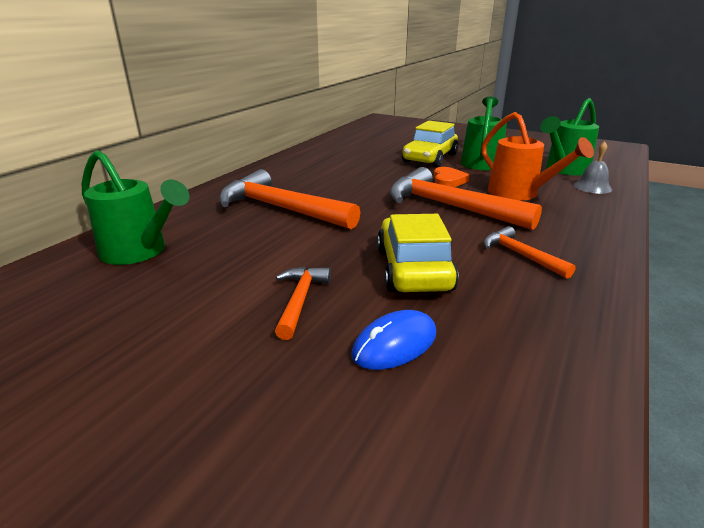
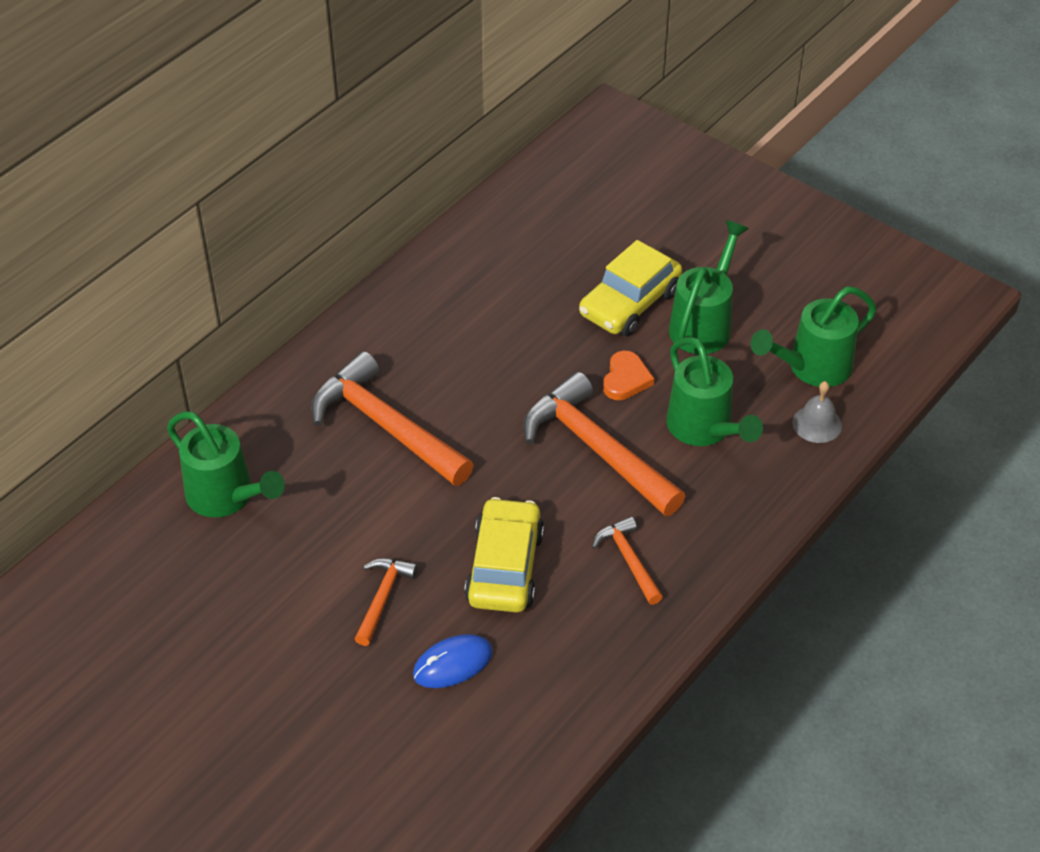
camera: 10 degrees right, 20 degrees up
orange watering can [481,112,594,201] -> green watering can [666,337,763,446]

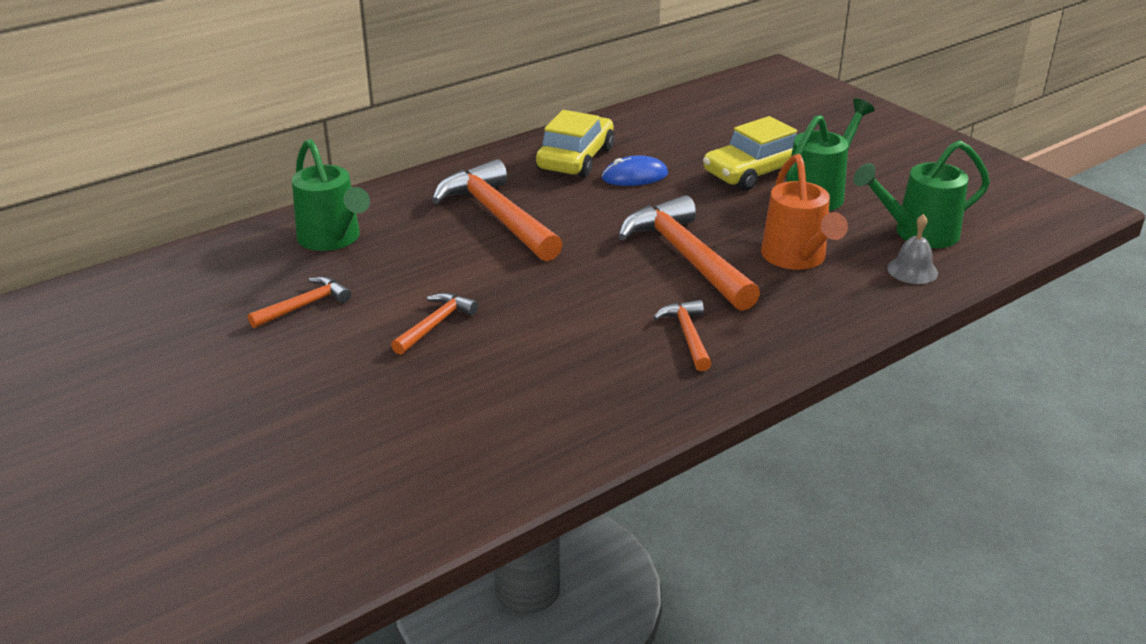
camera: 15 degrees right, 15 degrees down
blue mouse [413,634,493,688] -> blue mouse moved to [602,155,668,186]
yellow car [464,497,544,613] -> yellow car moved to [536,110,614,178]
orange heart [603,351,654,400] -> none
green watering can [666,337,763,446] -> orange watering can [761,154,848,270]
none -> orange hammer [248,276,351,328]

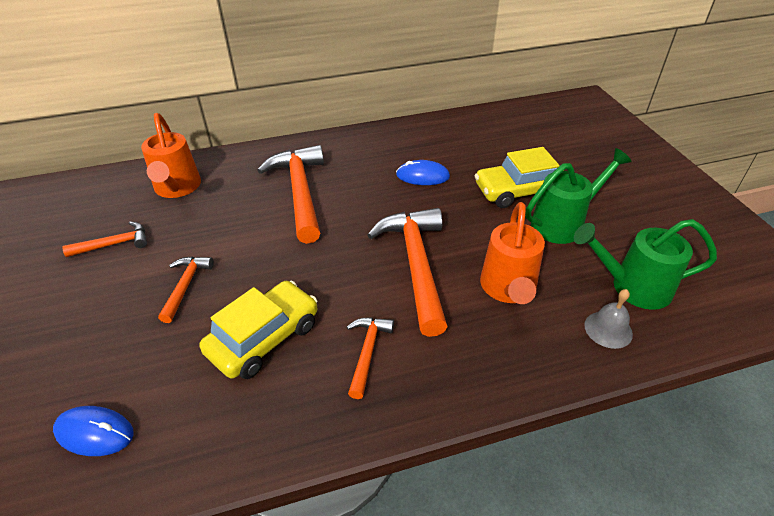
camera: 20 degrees right, 10 degrees up
green watering can [292,139,370,251] -> orange watering can [141,113,201,198]
orange hammer [391,293,478,355] -> orange hammer turned 45 degrees counterclockwise [158,256,214,323]
yellow car [536,110,614,178] -> yellow car moved to [200,281,318,379]
none -> blue mouse [53,406,134,456]

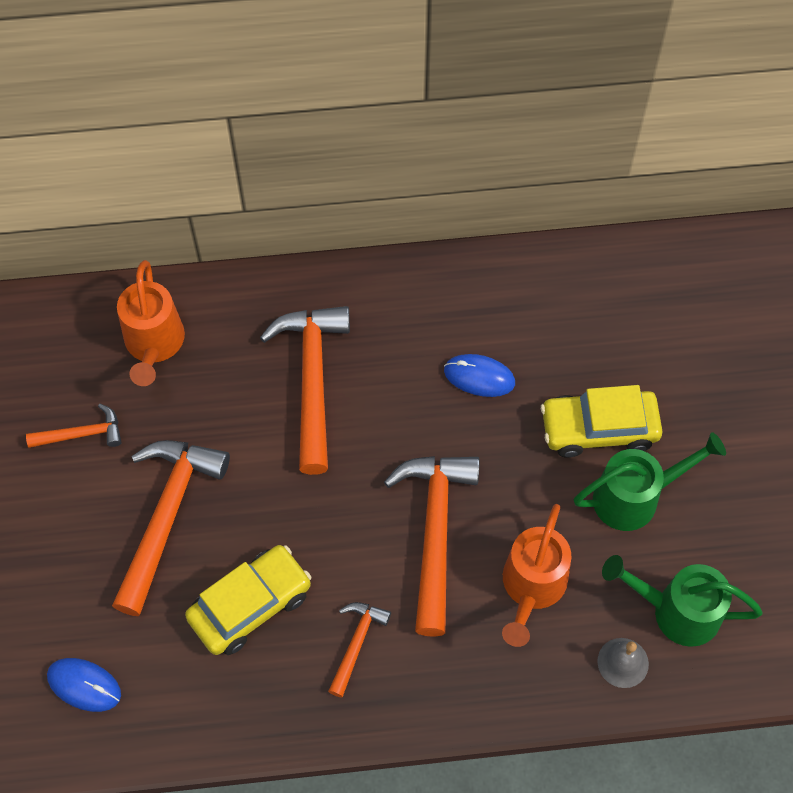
camera: 10 degrees right, 20 degrees up
orange hammer [158,256,214,323] -> orange hammer [112,440,230,616], size x1.96

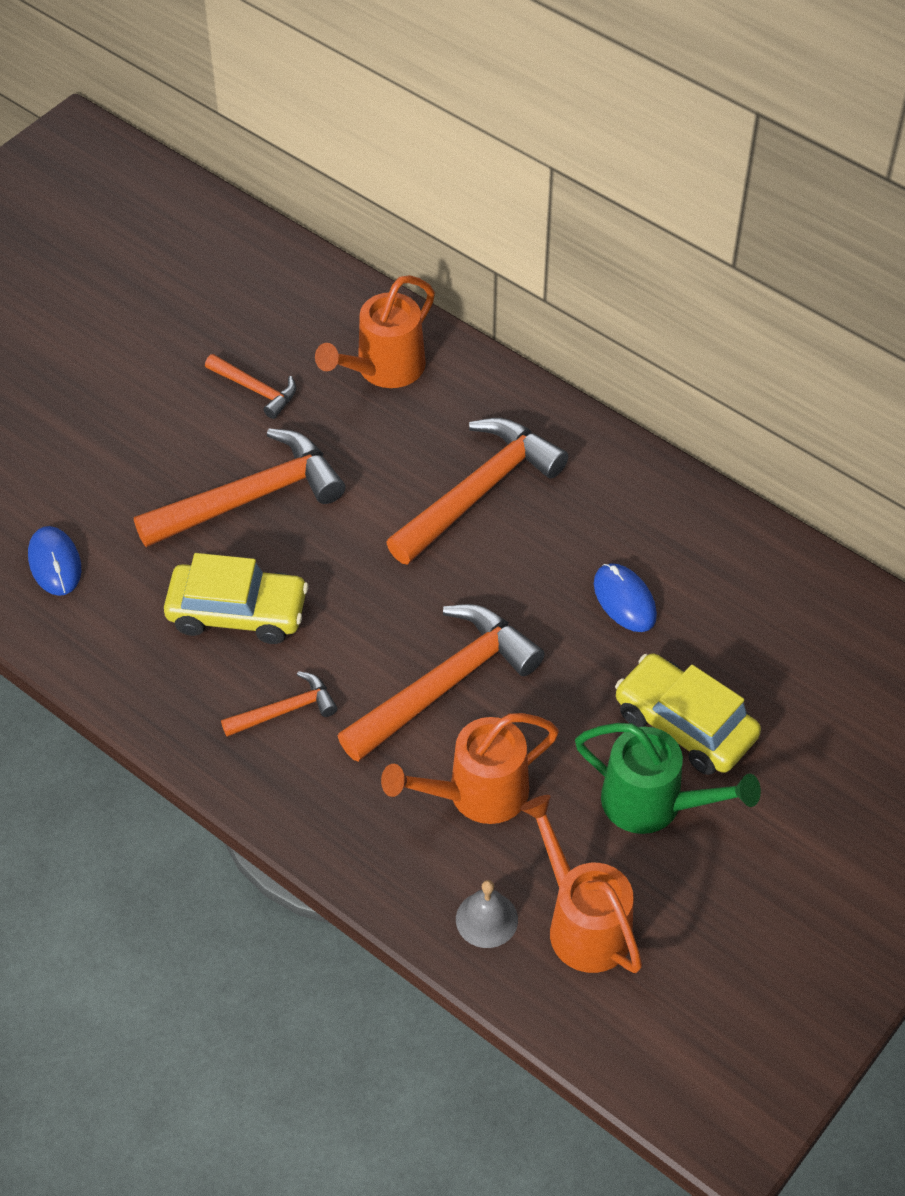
camera: 45 degrees right, 10 degrees down
green watering can [602,555,763,647] -> orange watering can [520,795,642,973]

